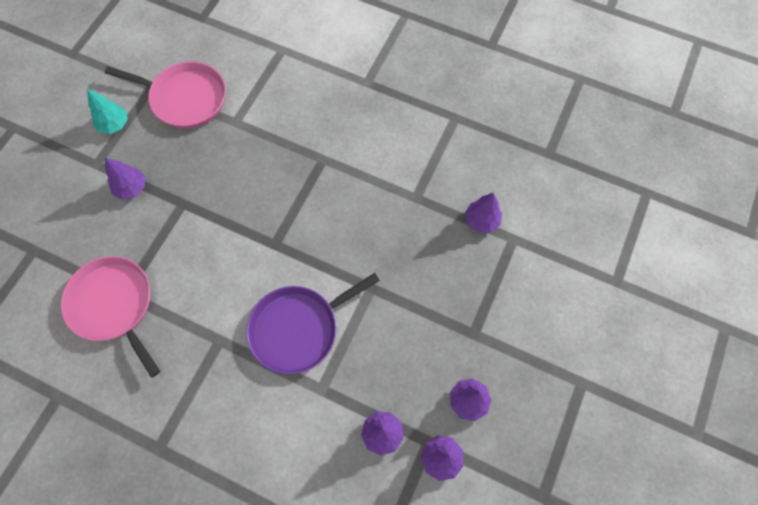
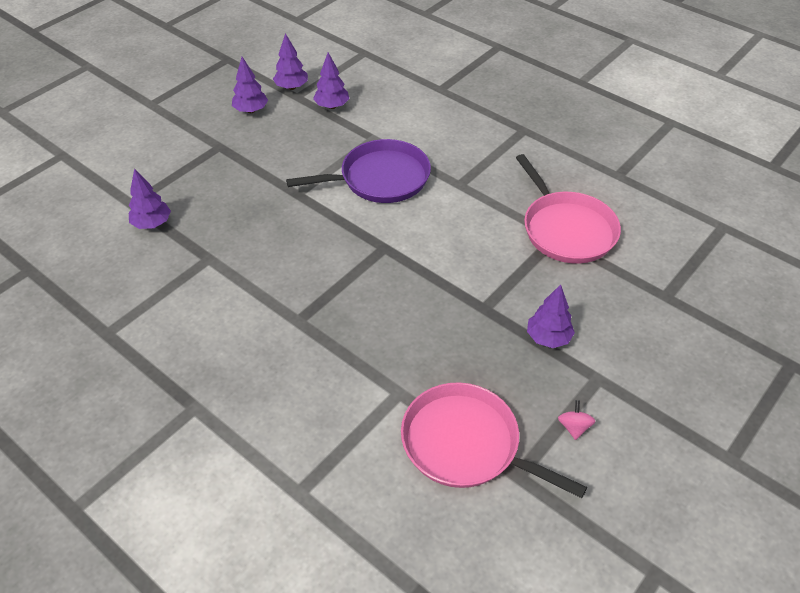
camera: 165 degrees left, 20 degrees down
turquoise tree [87,89,128,134] -> pink spinning top [558,400,596,440]

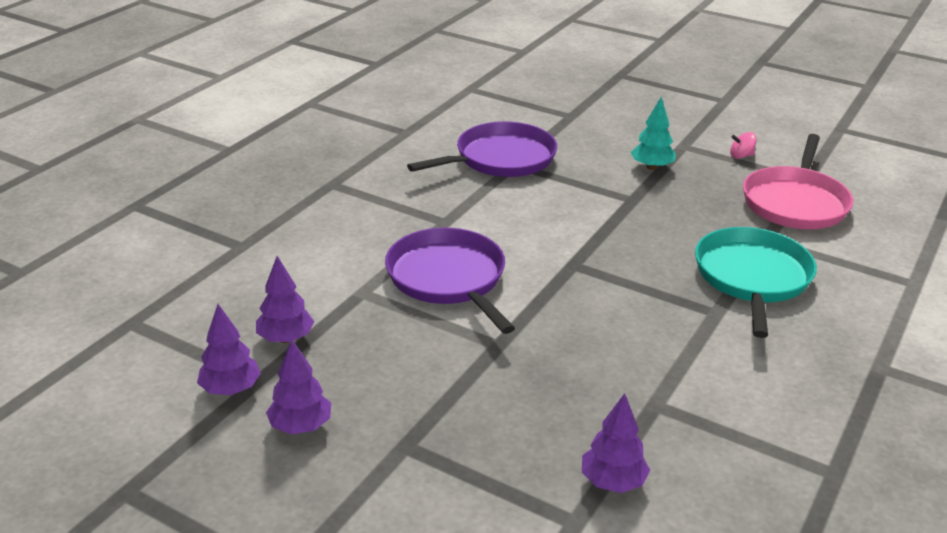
camera: 100 degrees left, 15 degrees down
pink pan [516,154,621,263] -> purple pan [407,121,557,177]
purple tree [527,284,575,348] -> turquoise tree [631,97,676,170]
none -> turquoise pan [695,227,817,338]

